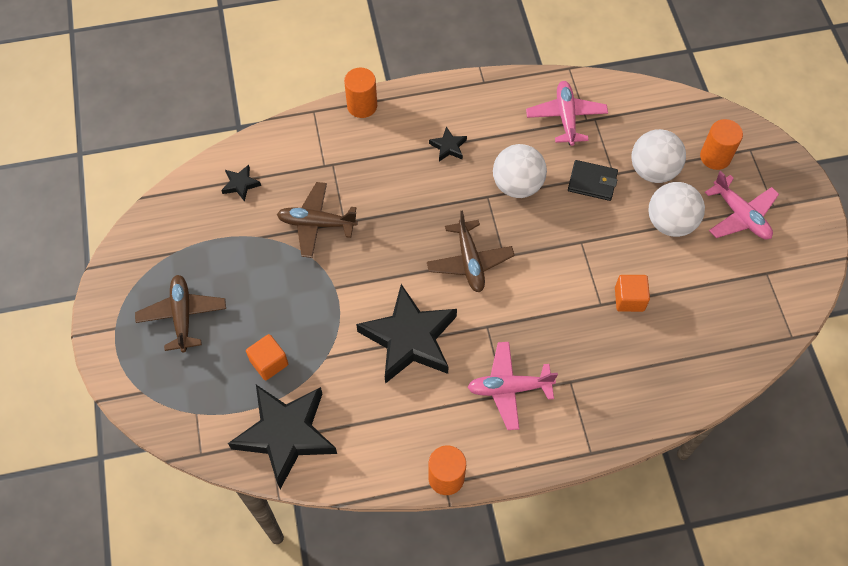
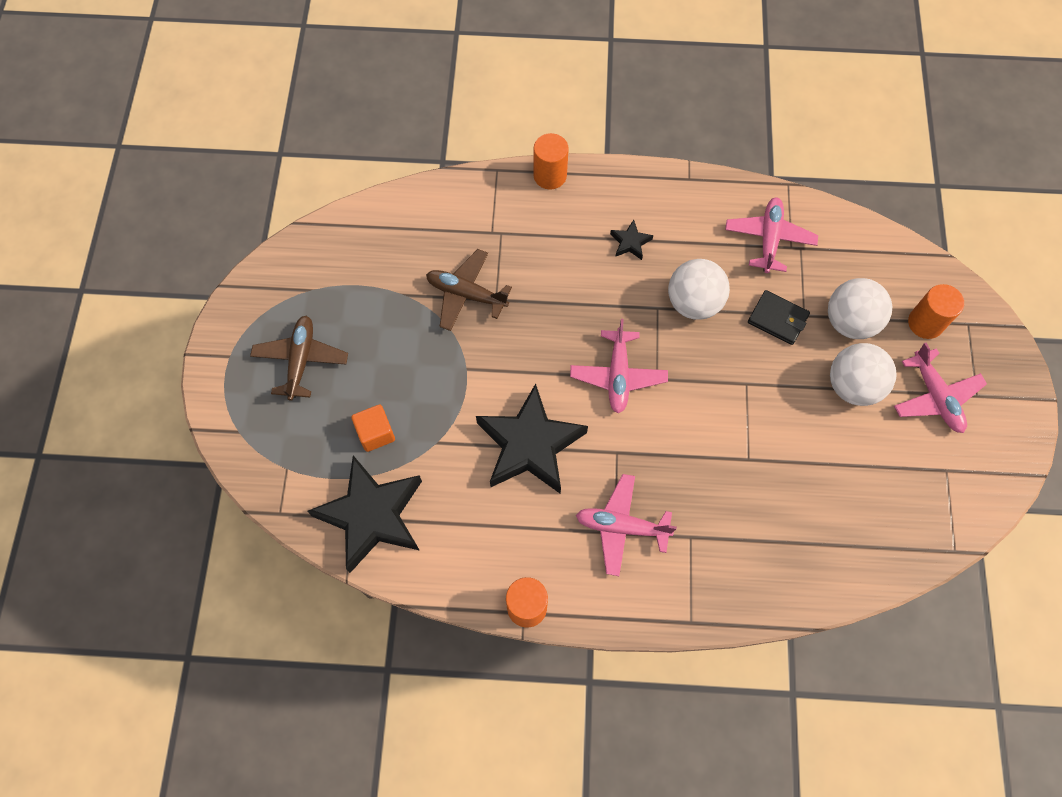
camera: 15 degrees right, 5 degrees up
black star [221,165,261,202] -> none
brown plane [427,210,515,292] -> pink plane [570,319,668,413]
orange cube [615,275,650,312] -> none

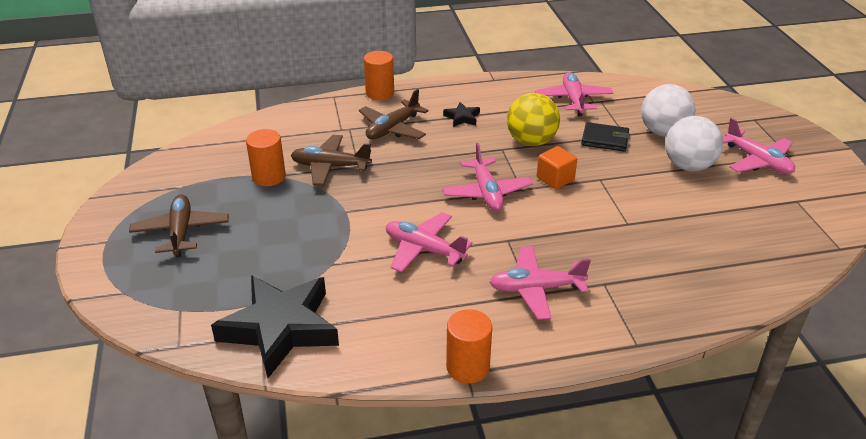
camera: 15 degrees left, 30 degrees down
orange cube [351,405,395,452] -> orange cube moved to [537,146,577,189]
black star [476,384,588,493] -> pink plane [386,212,473,273]
white ball [668,259,730,320] -> yellow ball [507,93,560,146]
orange cylinder [908,284,964,339] -> orange cylinder moved to [246,129,286,186]
none -> brown plane [359,89,429,139]

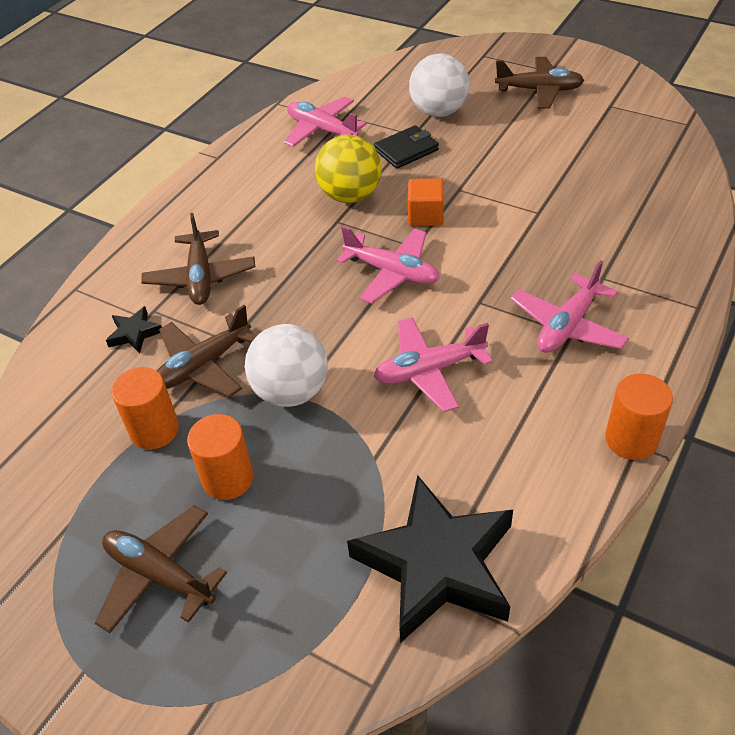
camera: 45 degrees left, 10 degrees up
orange cylinder [364,51,394,100] -> orange cylinder moved to [187,414,254,500]
black star [443,102,480,127] -> black star moved to [106,306,162,353]
white ball [665,116,723,172] -> white ball moved to [245,324,328,407]
pink plane [723,118,795,174] -> brown plane [495,57,585,108]

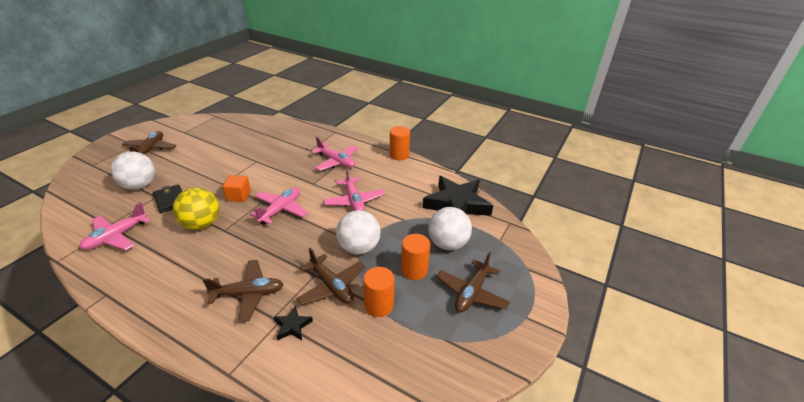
camera: 95 degrees left, 10 degrees down
none -> white ball [428,207,472,250]

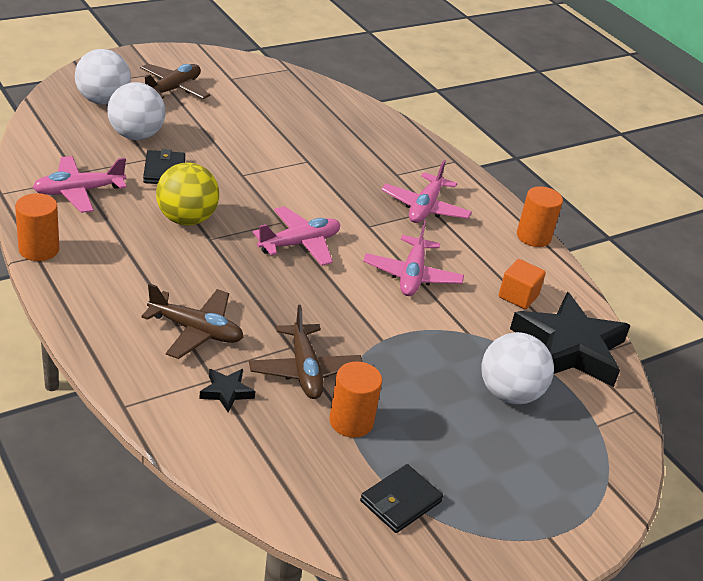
camera: 25 degrees right, 0 degrees up
orange cube [222,175,251,202] -> orange cube moved to [499,259,546,309]
pink plane [311,137,357,171] -> pink plane turned 45 degrees clockwise [381,160,472,223]
white ball [336,210,381,255] -> white ball moved to [75,49,131,105]
orange cylinder [401,234,430,280] -> orange cylinder moved to [15,193,59,261]
brown plane [437,252,510,312] -> none
none -> black wallet [360,464,443,533]

